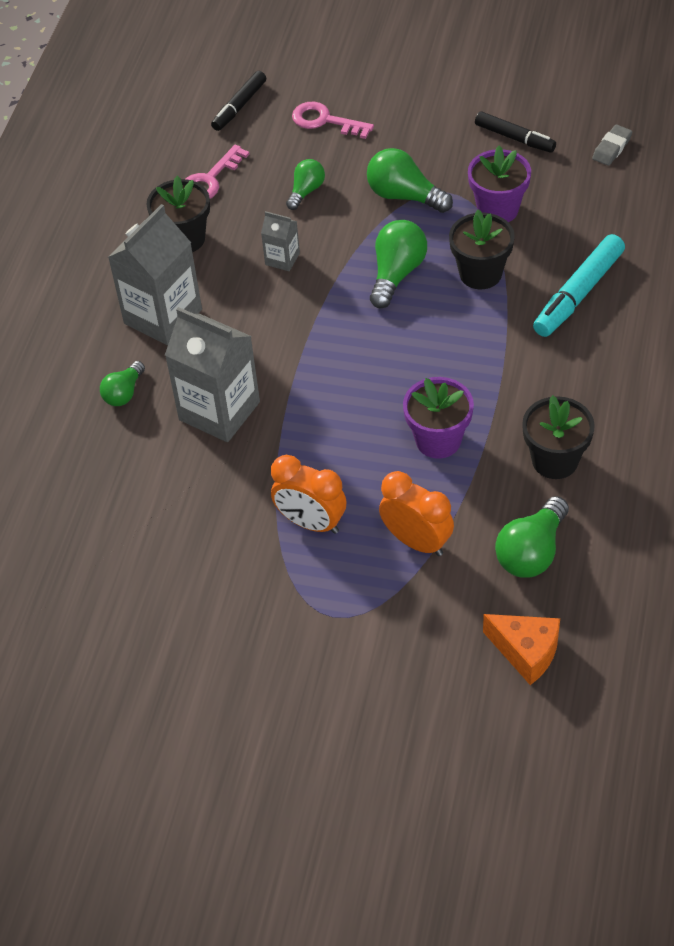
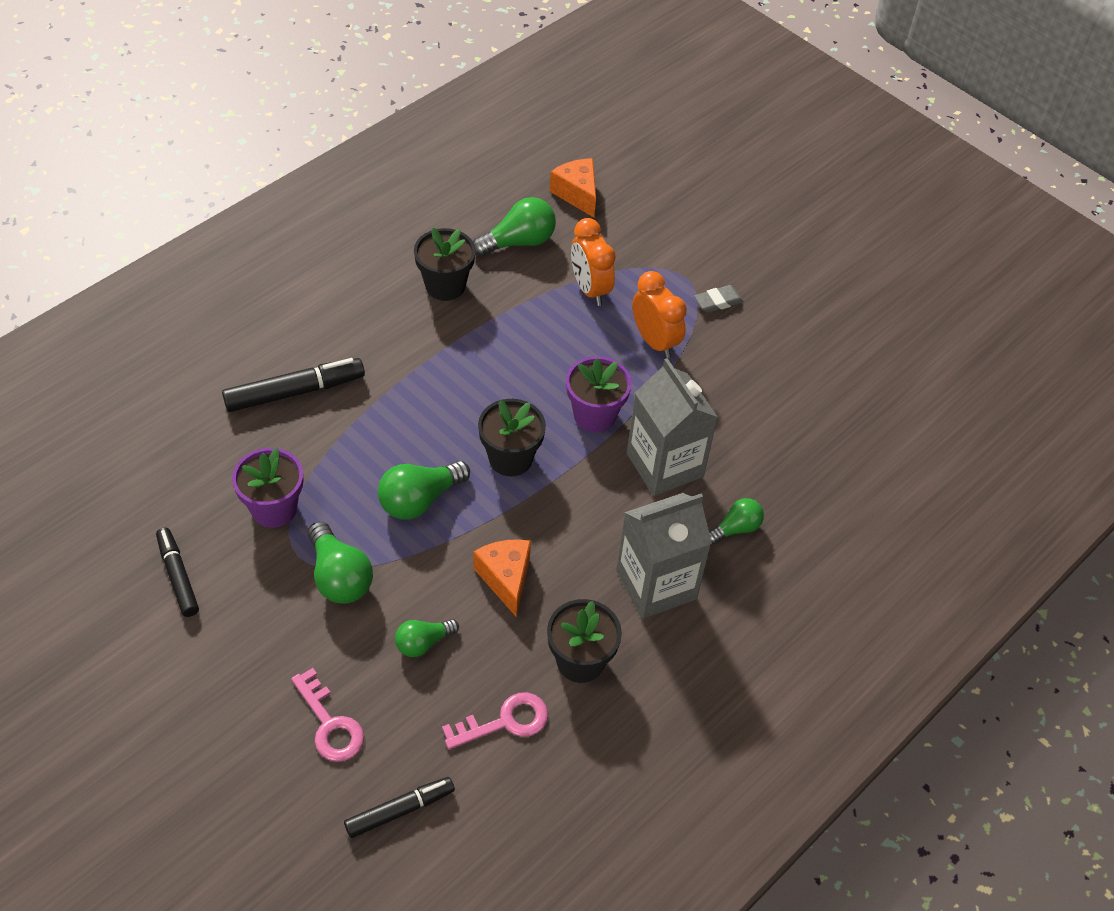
camera: 155 degrees left, 0 degrees up
grey carton [261,211,300,271] -> orange cheese [474,539,531,617]
purple flower pot [403,377,474,459] -> purple flower pot moved to [566,356,632,432]
black flower pot [449,209,515,289] -> black flower pot moved to [478,399,546,476]
turquoise marker [533,234,625,337] -> black marker [222,358,365,412]
grey eraser [592,125,632,166] -> grey eraser moved to [694,285,744,313]

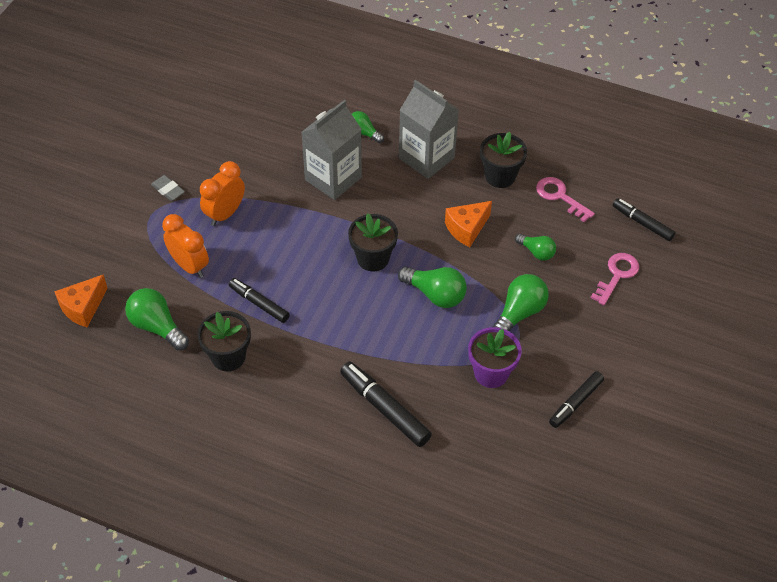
camera: 110 degrees left, 0 degrees up
purple flower pot [566,356,632,432] -> none
orange clock [571,218,616,306] -> orange clock turned 90 degrees counterclockwise [162,214,209,278]
none -> black marker [229,278,290,323]

